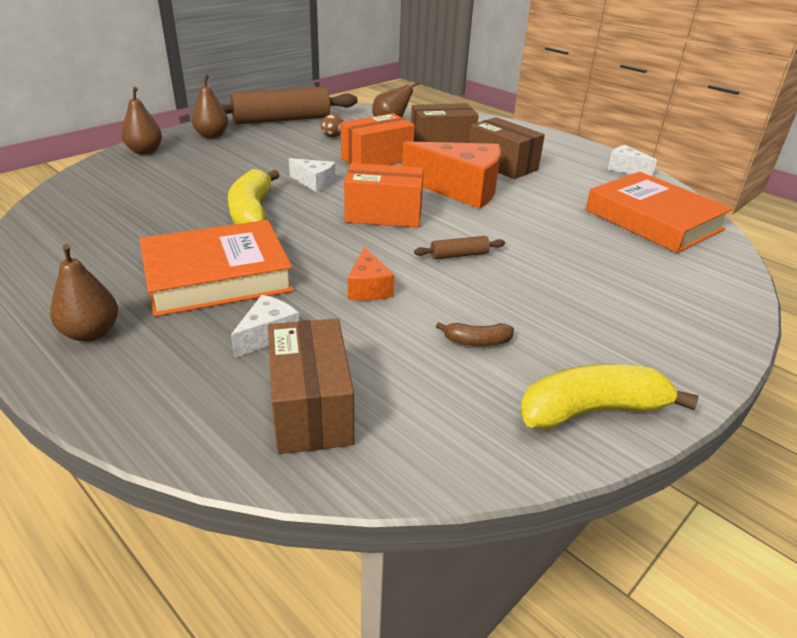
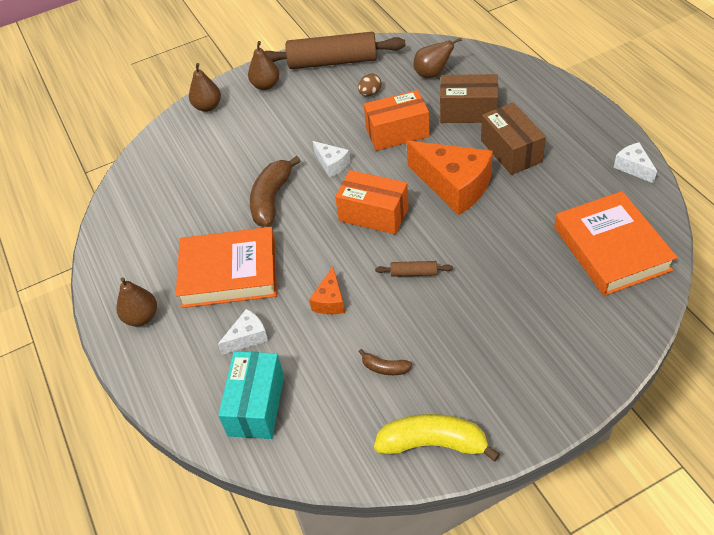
camera: 25 degrees right, 15 degrees up
yellow banana [228,169,280,224] -> brown banana [250,156,301,227]
brown box [268,318,354,454] -> turquoise box [218,351,284,439]

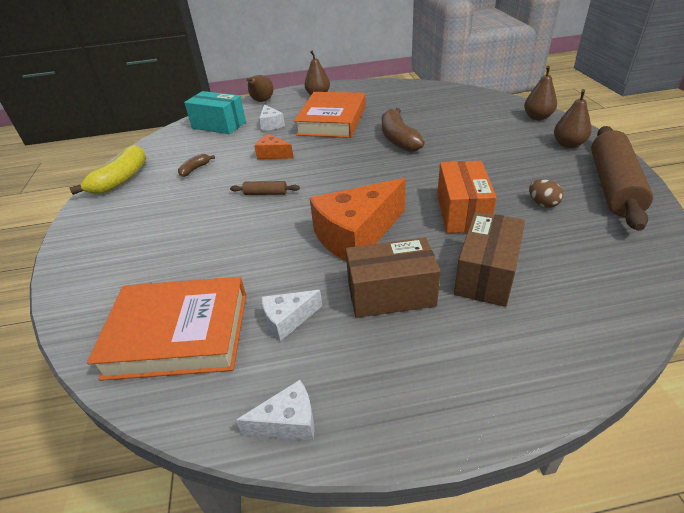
camera: 105 degrees right, 10 degrees down
brown banana [250,156,301,227] -> brown banana turned 135 degrees counterclockwise [382,108,425,152]
white cheese [313,141,350,178] -> white cheese moved to [261,290,322,341]
orange box [335,170,409,235] -> none
brown rolling pin [375,261,453,277] -> brown rolling pin turned 75 degrees clockwise [230,181,300,195]
brown pear [413,38,462,78] -> brown pear moved to [246,75,273,102]

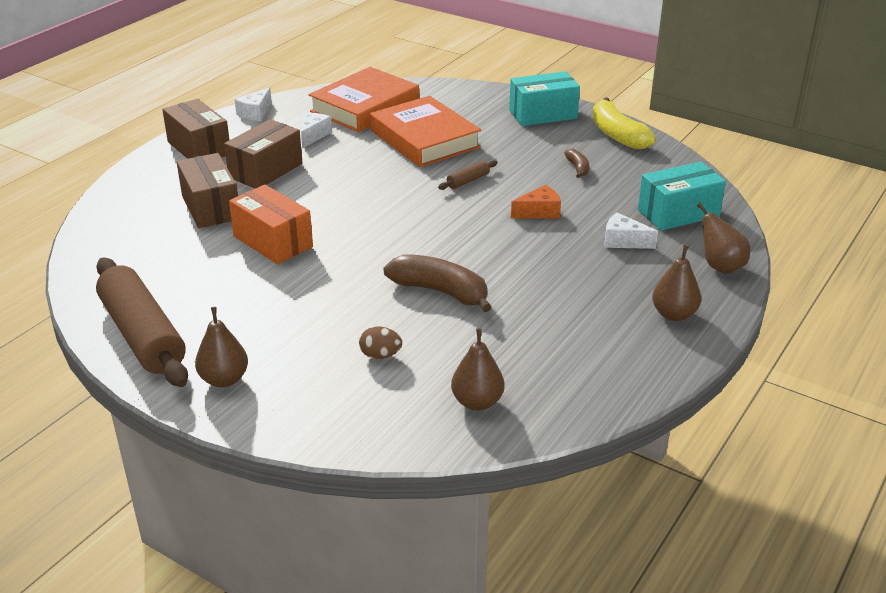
camera: 130 degrees right, 5 degrees down
orange book [294,92,366,138] -> orange book moved to [370,96,481,167]
orange cheese [310,178,406,262] -> none
brown pear [524,66,557,120] -> brown pear moved to [451,328,504,410]
brown egg [529,179,563,208] -> brown egg moved to [359,326,402,359]
none -> brown box [162,99,229,159]
none -> turquoise box [509,71,580,126]

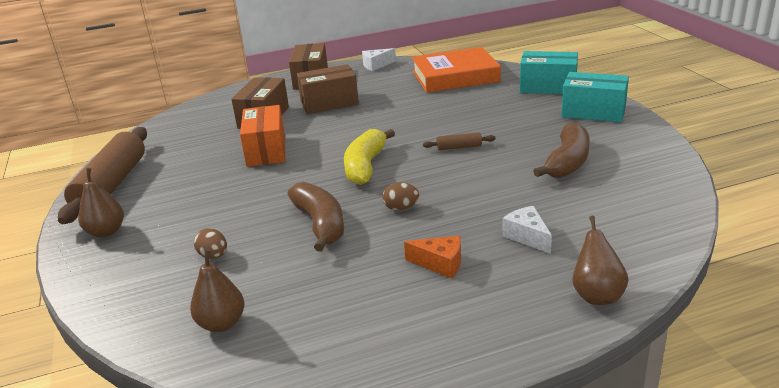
camera: 40 degrees right, 5 degrees down
white cheese [301,112,332,148] -> none
orange book [370,96,481,167] -> none
orange cheese [511,185,561,219] -> orange cheese moved to [404,236,461,278]
brown banana [564,149,589,178] -> brown banana [533,122,590,178], size x2.02
yellow banana [592,97,656,149] -> yellow banana moved to [344,129,395,185]
turquoise box [638,162,726,231] -> turquoise box moved to [520,51,578,94]
brown pear [652,245,701,321] -> none
none -> brown egg [383,183,419,210]

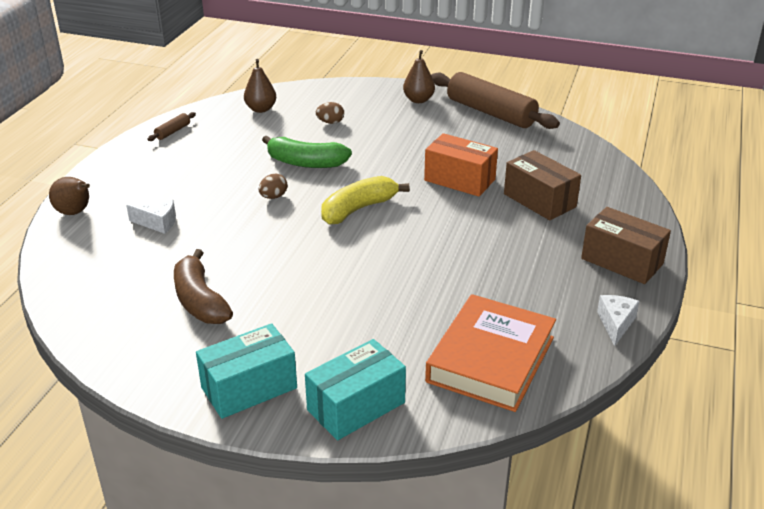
camera: 125 degrees right, 5 degrees up
brown banana [287,182,344,252] -> green banana [262,136,352,168]
brown box [297,64,359,114] -> none
yellow banana [344,129,395,185] -> yellow banana turned 90 degrees counterclockwise [321,176,409,225]
orange cheese [404,236,461,278] -> none
brown rolling pin [423,132,496,150] -> brown rolling pin moved to [148,112,196,141]

